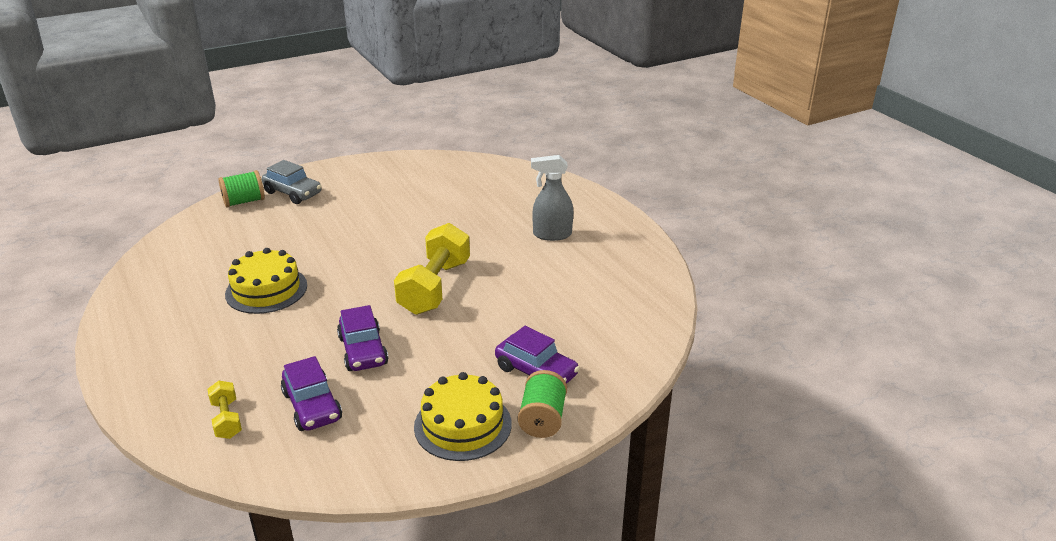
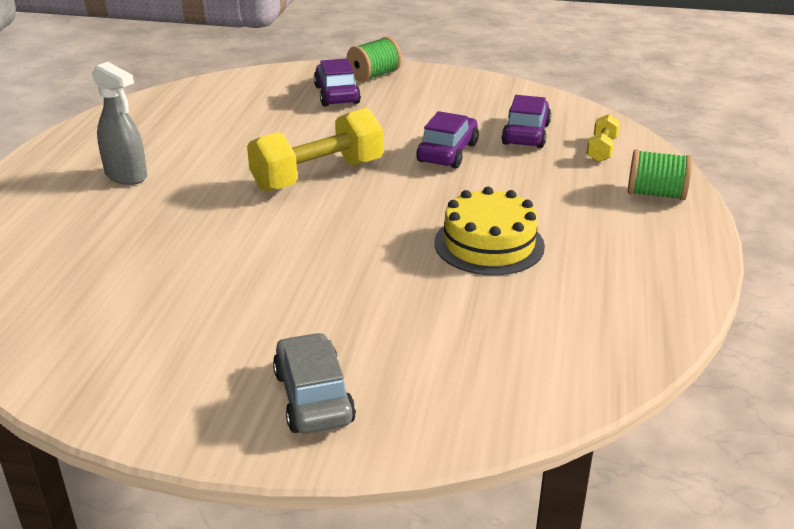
camera: 140 degrees left, 0 degrees up
green spool [218,170,265,207] -> green spool moved to [628,149,692,200]
yellow cake [414,372,512,461] -> none

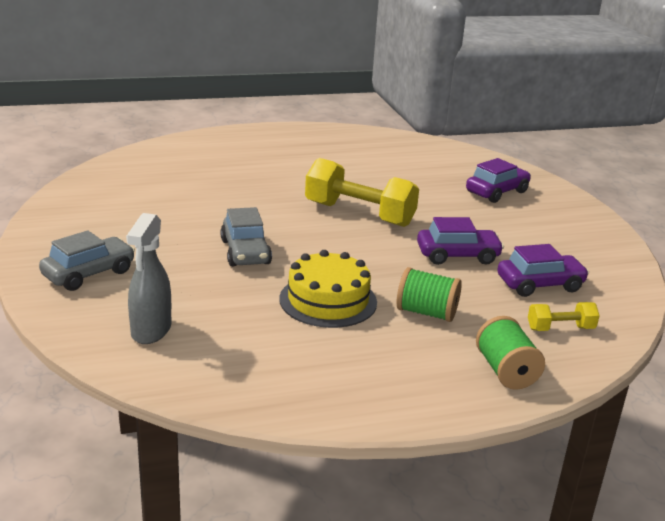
camera: 60 degrees right, 5 degrees down
grey spray bottle [92,62,147,185] -> grey spray bottle moved to [126,213,171,344]
green spool [346,37,402,82] -> green spool moved to [396,267,462,322]
none -> grey car [220,207,272,267]

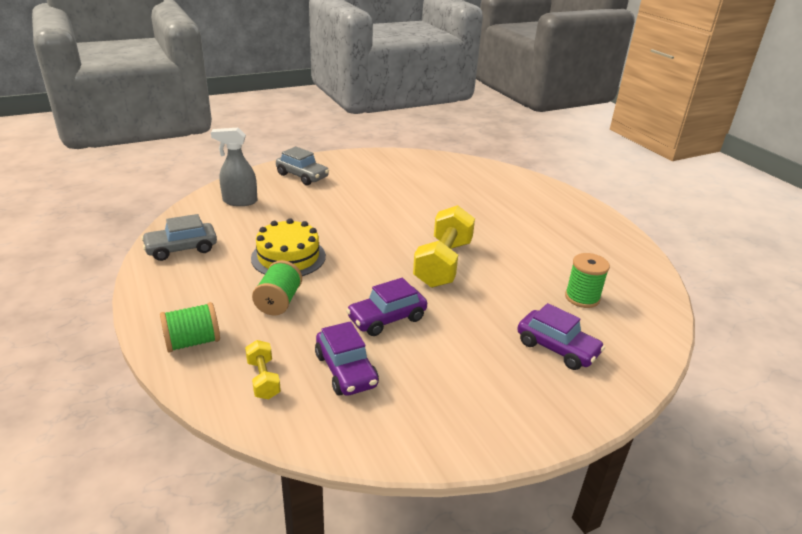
camera: 80 degrees right, 5 degrees up
grey car [220,207,272,267] -> grey car moved to [141,214,217,261]
purple car [417,217,504,265] -> purple car turned 75 degrees clockwise [346,278,427,336]
none -> green spool [565,253,610,308]

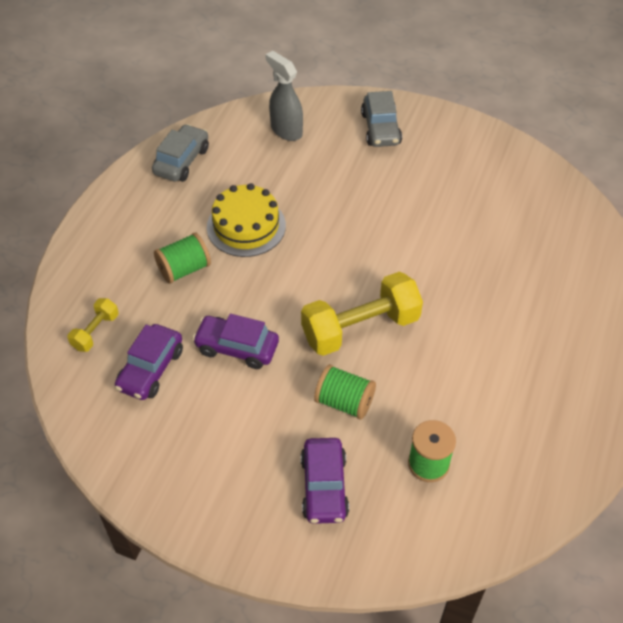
camera: 50 degrees right, 20 degrees up
grey car [141,214,217,261] -> grey car turned 90 degrees clockwise [152,124,209,182]
green spool [160,302,220,353] -> green spool moved to [314,364,376,420]

